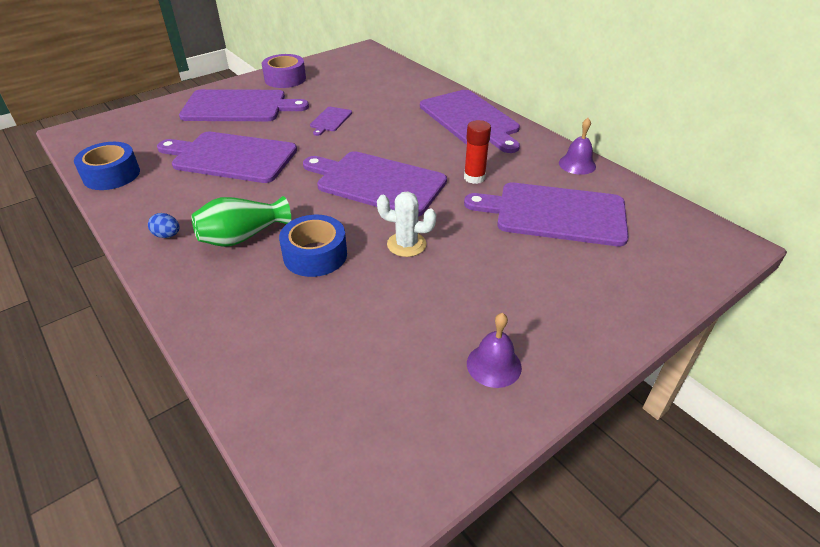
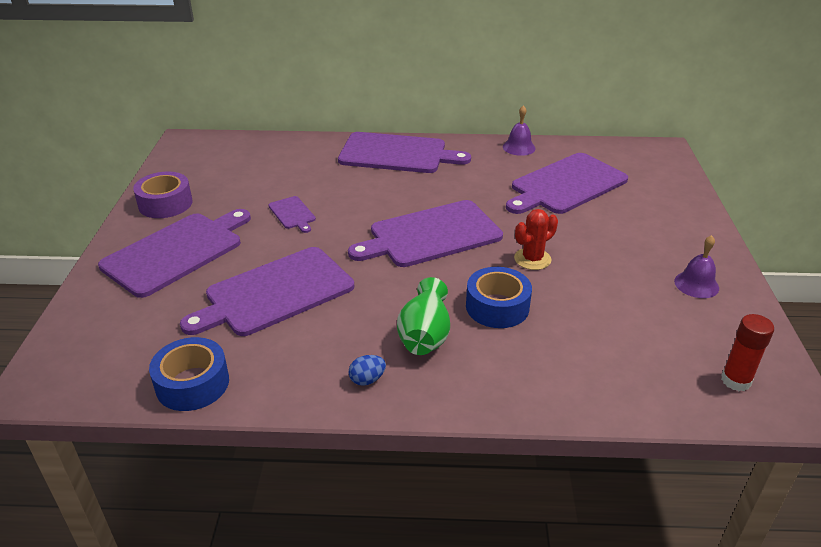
camera: 50 degrees left, 5 degrees down
white cactus [377,192,436,257] -> red cactus [514,209,558,270]
red glue stick [464,120,491,184] -> red glue stick moved to [721,314,774,391]

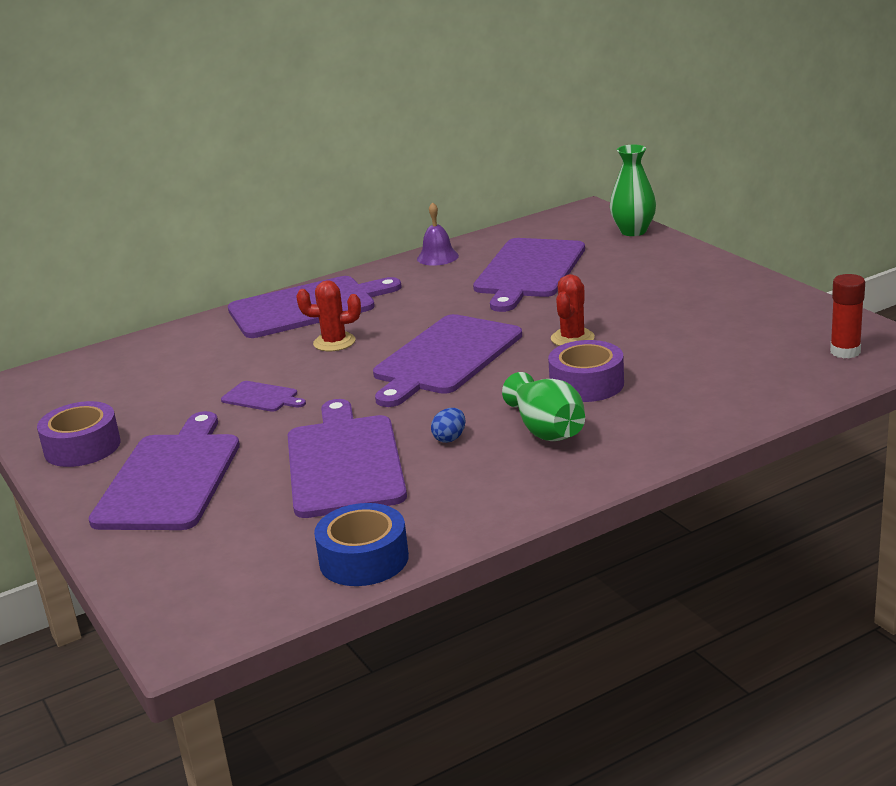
camera: 30 degrees left, 10 degrees down
purple cutting board [180,247,354,336] -> purple cutting board turned 150 degrees clockwise [288,399,407,518]
blue egg [349,355,386,386] -> blue egg moved to [431,408,465,443]
blue tape [466,267,532,328] -> purple tape [548,340,624,402]
purple bell [674,235,719,298] -> none
none -> red cactus [296,280,361,351]
none -> green vase [610,145,656,236]

